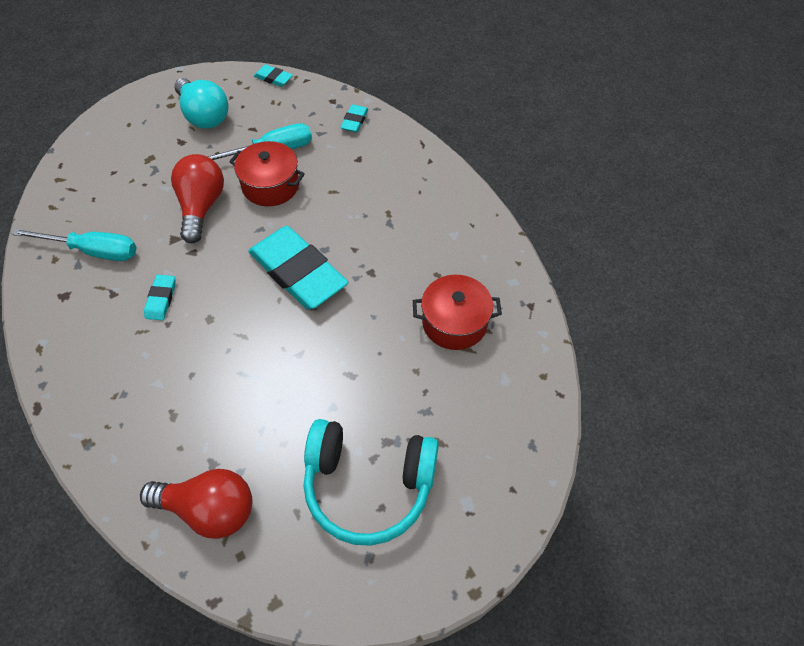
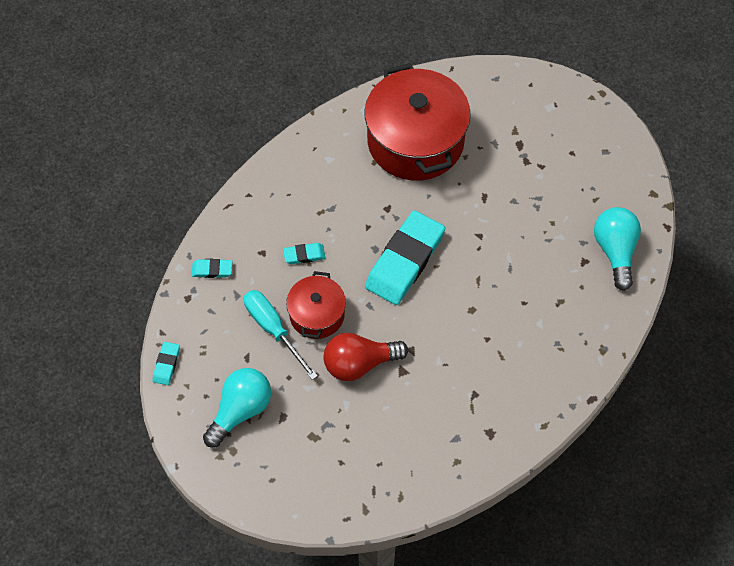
camera: 105 degrees left, 5 degrees up
turquoise screwdriver [12,228,136,261] -> none
red light bulb [140,469,253,539] -> turquoise light bulb [594,207,641,291]
turquoise eraser [144,275,176,320] -> turquoise eraser moved to [283,243,325,264]
turquoise headphones [304,419,439,546] -> none
red pot [413,275,502,350] -> red pot [365,63,471,181], size x1.89

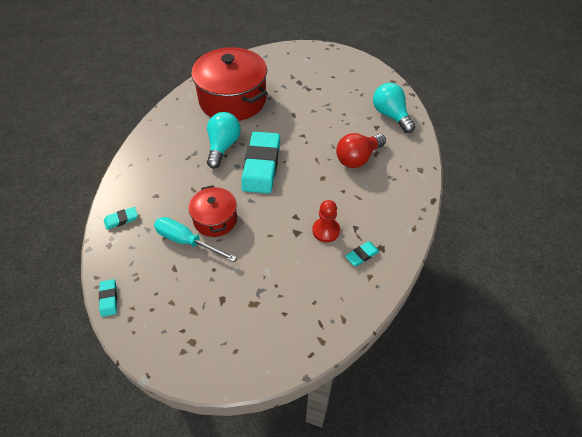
camera: 25 degrees left, 10 degrees down
turquoise light bulb [203,368,271,448] -> turquoise light bulb moved to [207,112,241,169]
turquoise eraser [283,243,325,264] -> turquoise eraser moved to [345,241,379,266]
red light bulb [323,333,408,381] -> red light bulb moved to [336,133,386,168]
none -> red pawn [312,200,340,242]

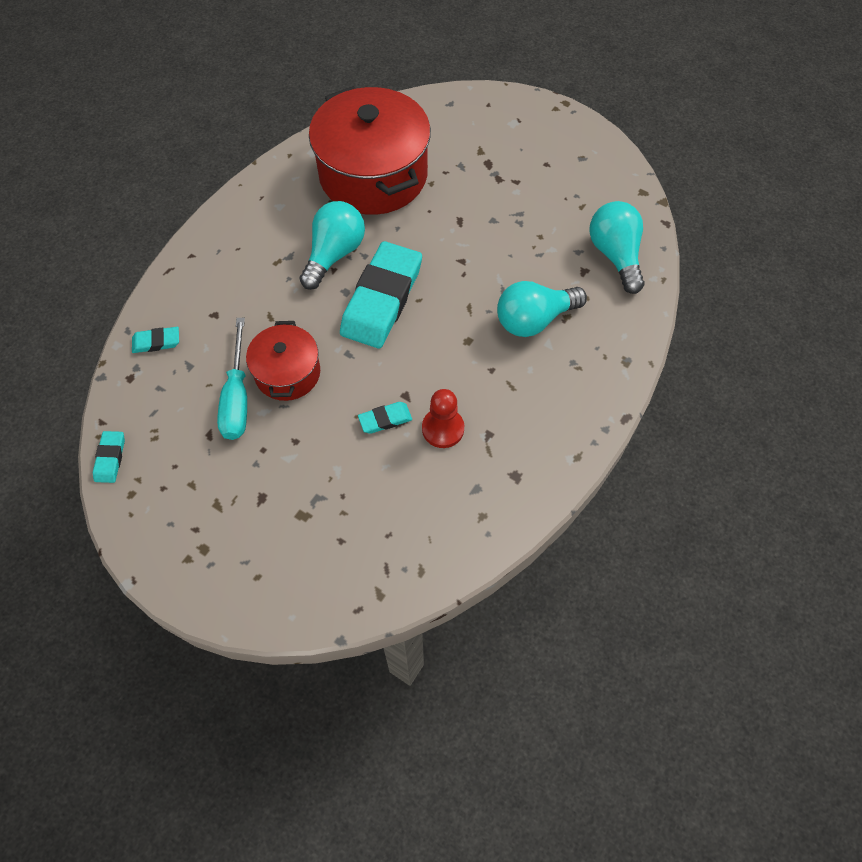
camera: 15 degrees right, 10 degrees up
turquoise screwdriver [154,217,237,262] -> turquoise screwdriver turned 135 degrees counterclockwise [217,318,247,440]
red light bulb [336,133,386,168] -> turquoise light bulb [497,281,587,337]
turquoise eraser [345,241,379,266] -> turquoise eraser moved to [358,402,412,434]

